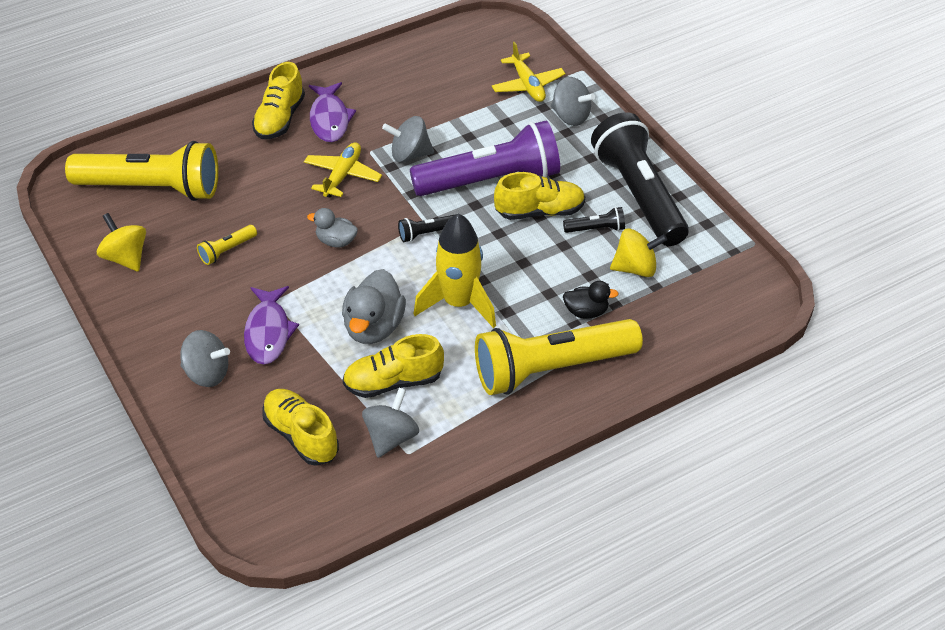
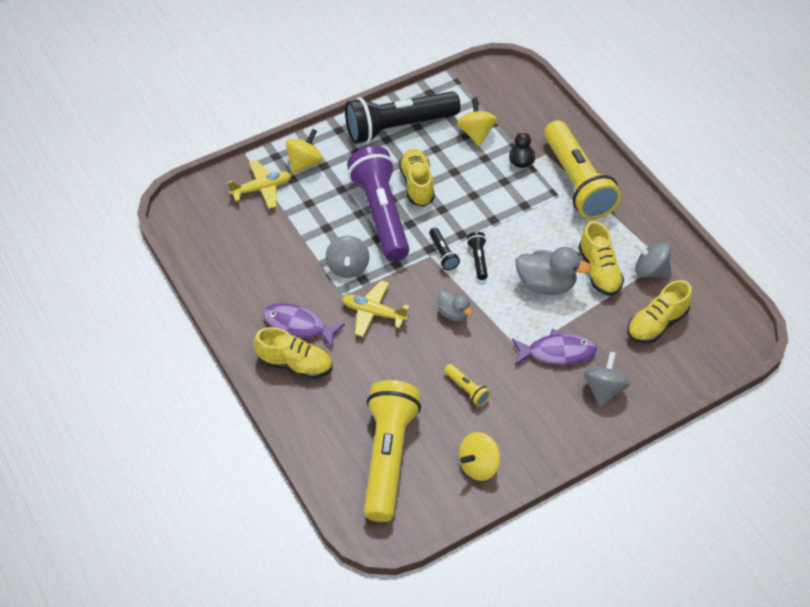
camera: 90 degrees left, 5 degrees up
grey duck [307,208,358,248] -> grey duck turned 60 degrees counterclockwise [438,290,473,321]
purple fish [309,82,356,142] -> purple fish turned 150 degrees counterclockwise [263,303,345,348]
yellow rocket [413,213,496,328] -> none
grey spinning top [551,77,595,126] -> yellow spinning top [286,129,323,174]
black flashlight [563,207,625,233] -> black flashlight moved to [467,232,488,280]

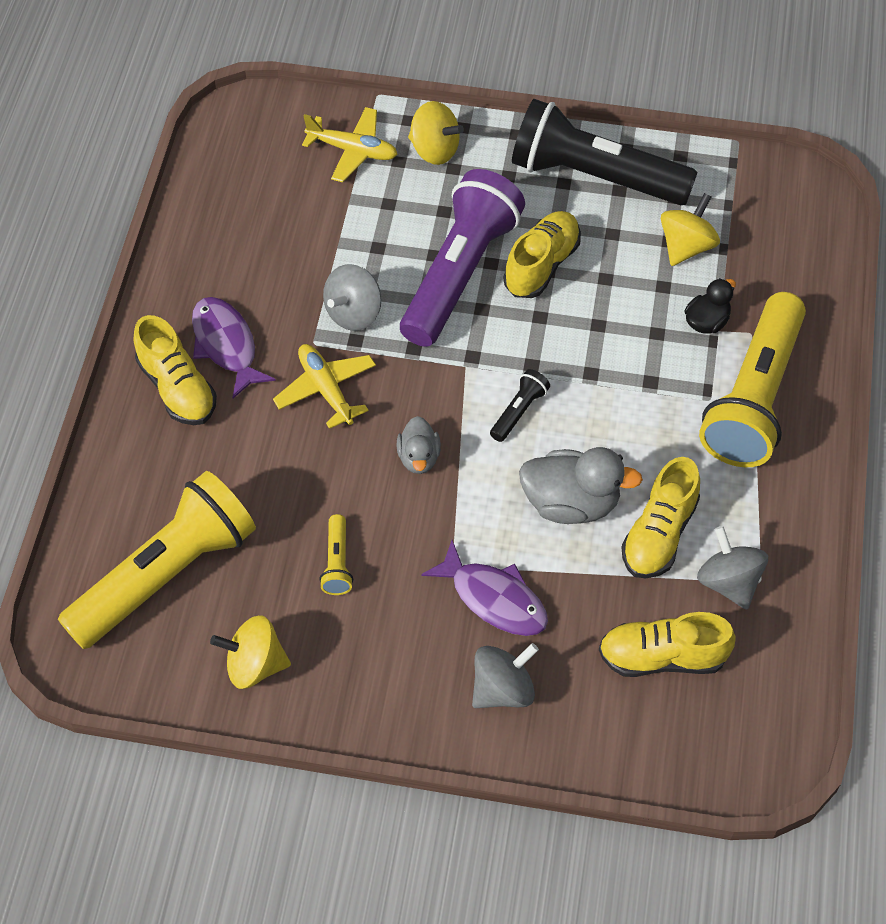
camera: 40 degrees right, 5 degrees up
yellow spinning top [286,129,323,174] -> yellow spinning top turned 45 degrees clockwise [408,101,464,165]
black flashlight [429,228,460,270] -> none
grey duck [515,247,591,295] -> grey duck turned 45 degrees counterclockwise [519,447,643,524]

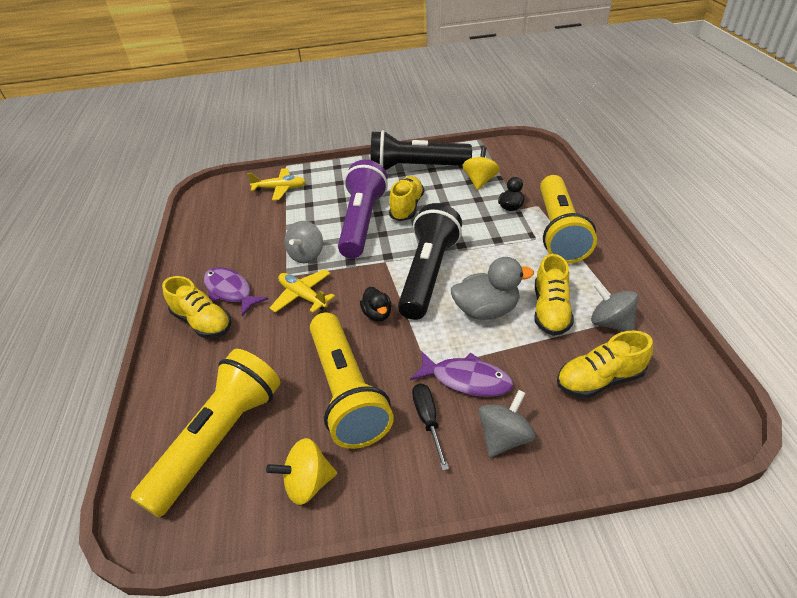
camera: 15 degrees left, 15 degrees down
yellow flashlight [319,514,353,595] -> yellow flashlight [310,313,394,449], size x2.48
grey duck [397,416,441,474] -> black duck [360,287,392,322]
yellow spinning top [408,101,464,165] -> none
black flashlight [490,369,550,442] -> black flashlight [398,203,462,320], size x2.48
none -> black screwdriver [412,383,449,471]

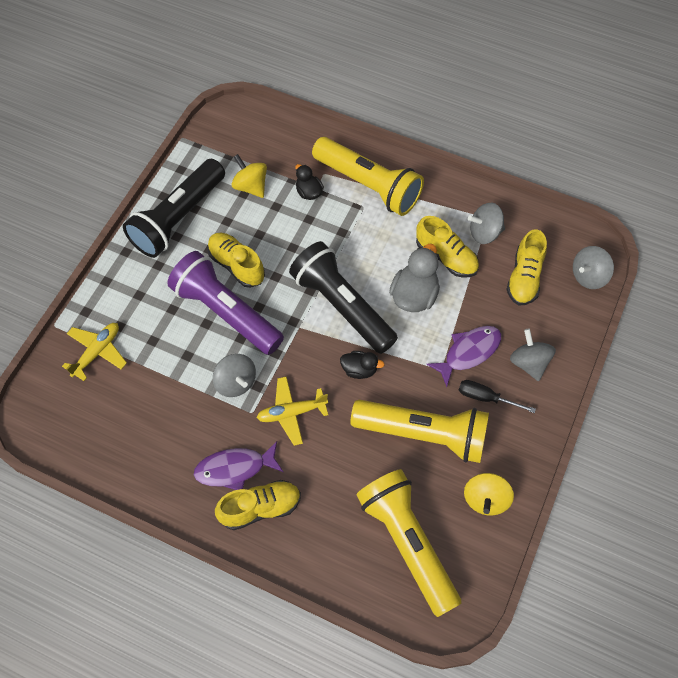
camera: 60 degrees left, 20 degrees up
none -> grey spinning top [573,246,614,289]

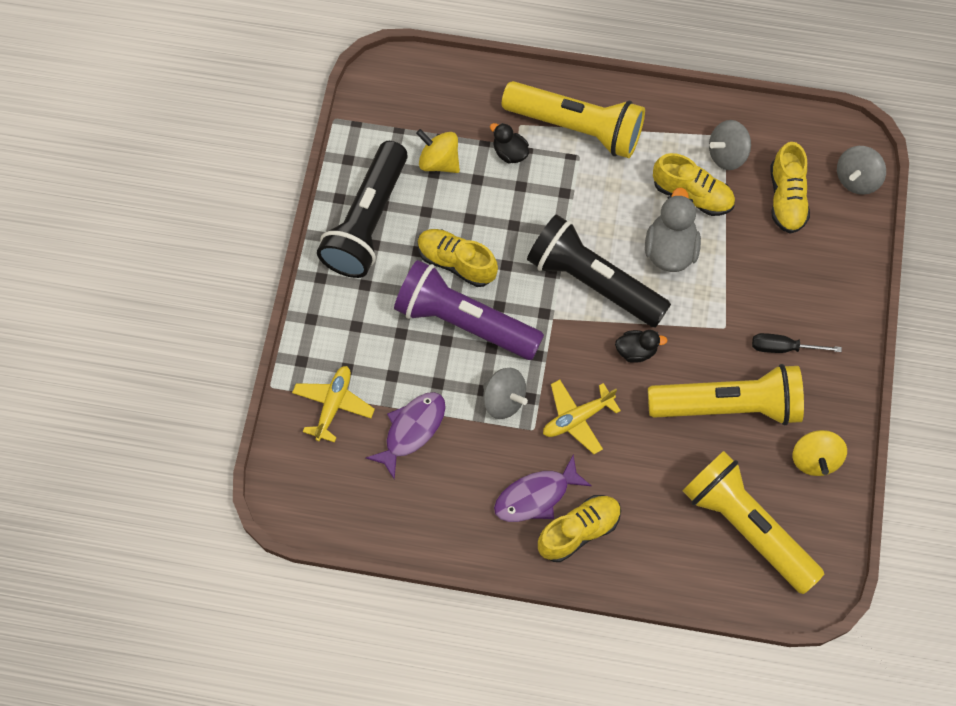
camera: 15 degrees left, 5 degrees up
purple fish [426,326,501,387] -> purple fish moved to [365,392,446,480]
grey spinning top [510,329,556,381] -> none

